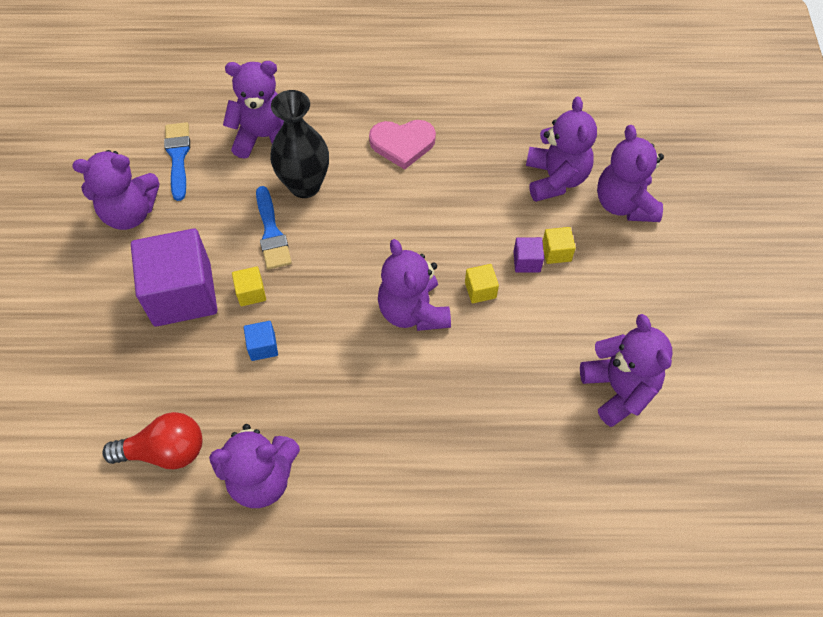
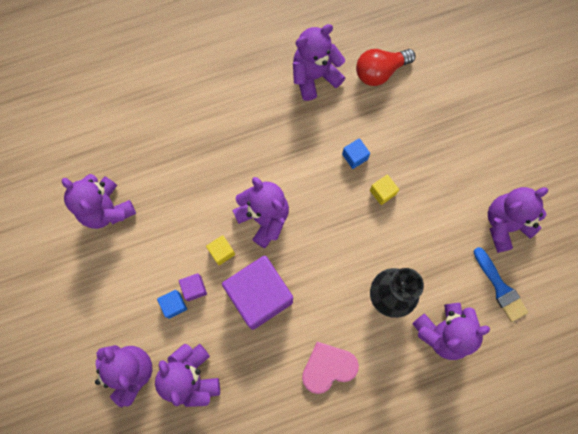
camera: 160 degrees right, 15 degrees up
purple cube [131,228,217,327] -> purple cube moved to [222,256,293,330]
blue brush [256,186,292,269] -> none
yellow cube [543,227,576,264] -> blue cube [157,290,187,319]

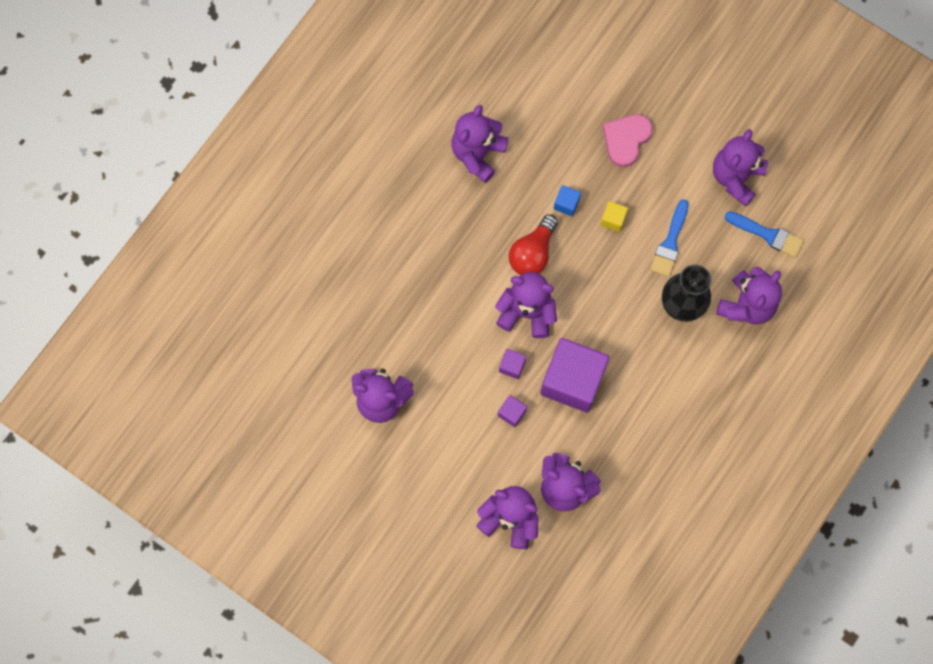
camera: 35 degrees left, 0 degrees up
blue cube [157,290,187,319] -> none
yellow cube [206,235,235,265] -> purple cube [499,349,526,379]
pink heart [302,342,359,394] -> pink heart moved to [603,114,653,167]
red light bulb [356,49,416,86] -> red light bulb moved to [509,215,558,275]
none -> blue brush [650,199,689,277]

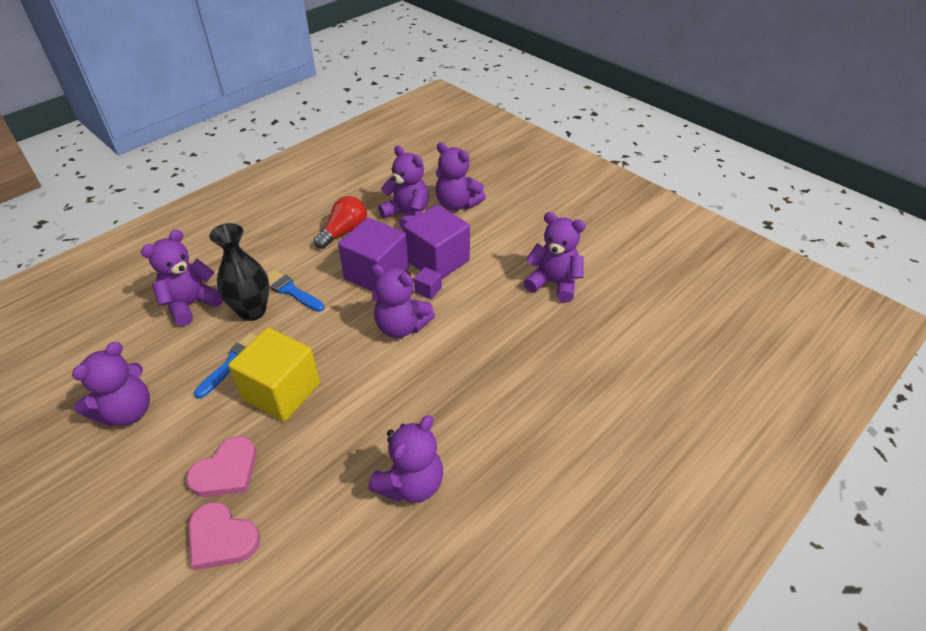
camera: 170 degrees left, 30 degrees down
purple cube [498,395,527,427] -> purple cube [403,205,470,279], size x2.42
red light bulb [509,215,558,275] -> red light bulb moved to [314,196,367,249]
blue cube [554,185,581,216] -> none
yellow cube [600,201,628,232] -> yellow cube [228,328,320,422], size x2.42
blue brush [725,211,804,258] -> blue brush moved to [267,269,324,312]
none -> pink heart [188,502,260,570]

